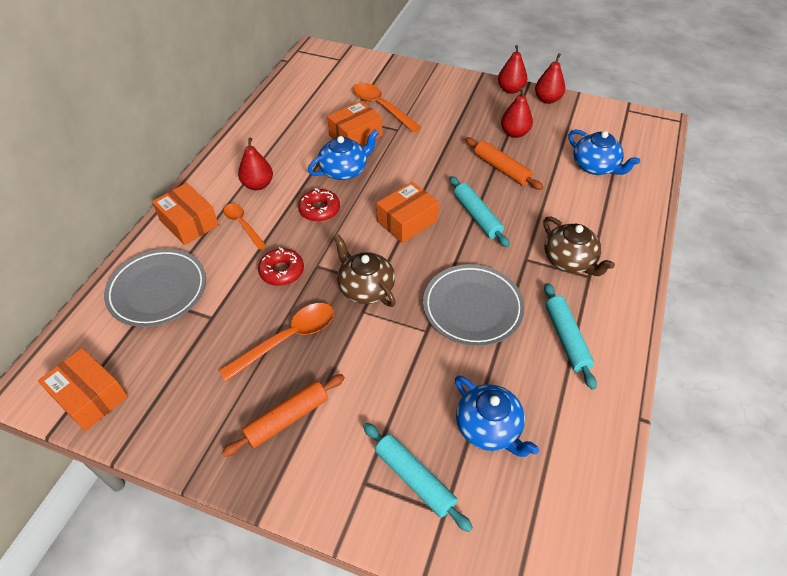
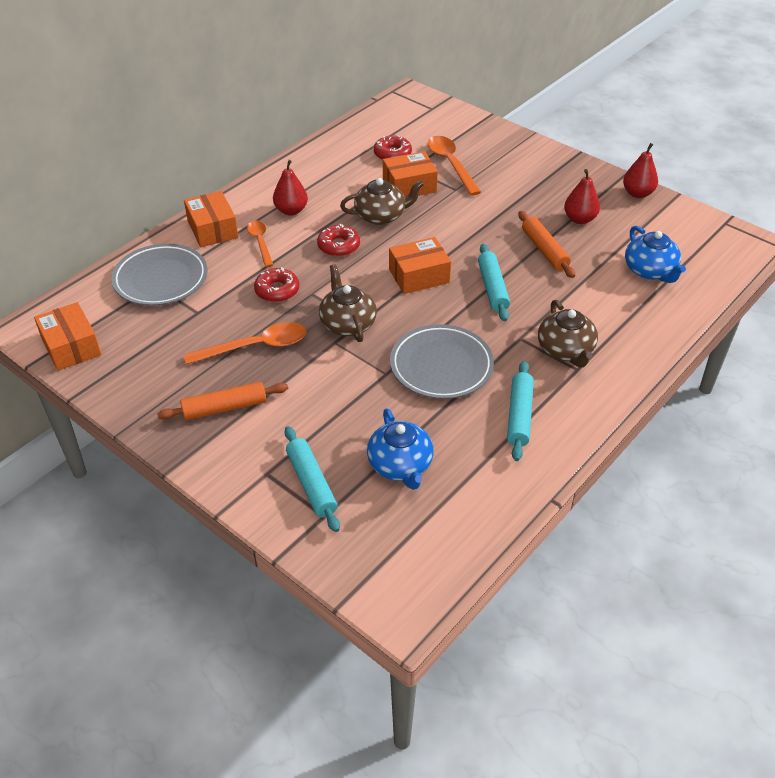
camera: 20 degrees right, 5 degrees down
blue teapot [308,129,379,180] -> brown teapot [340,178,424,225]
red pear [498,45,527,94] -> none
none -> red donut [374,135,412,160]

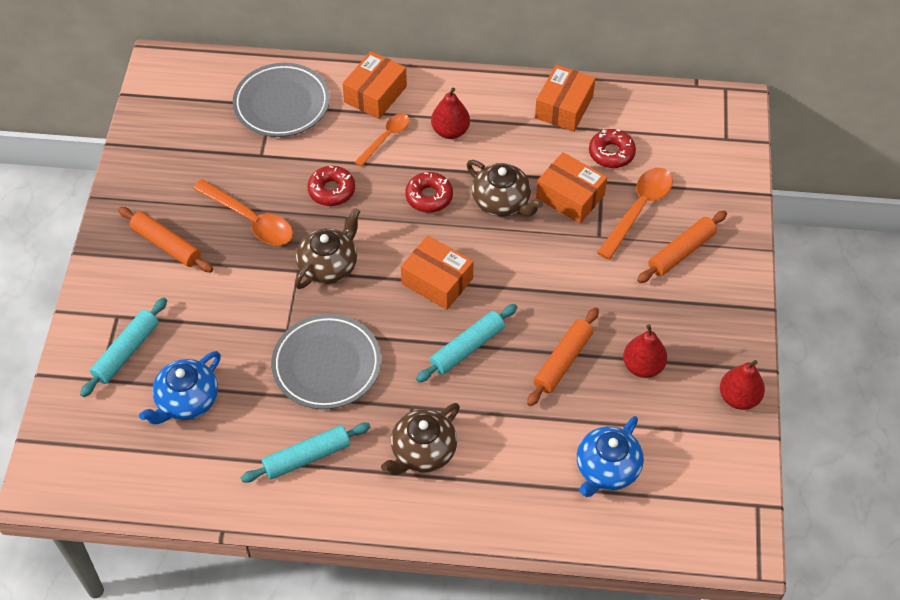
camera: 55 degrees right, 10 degrees up
orange box [34,302,101,371] -> orange box moved to [535,65,595,132]
none -> orange rolling pin [637,211,727,283]

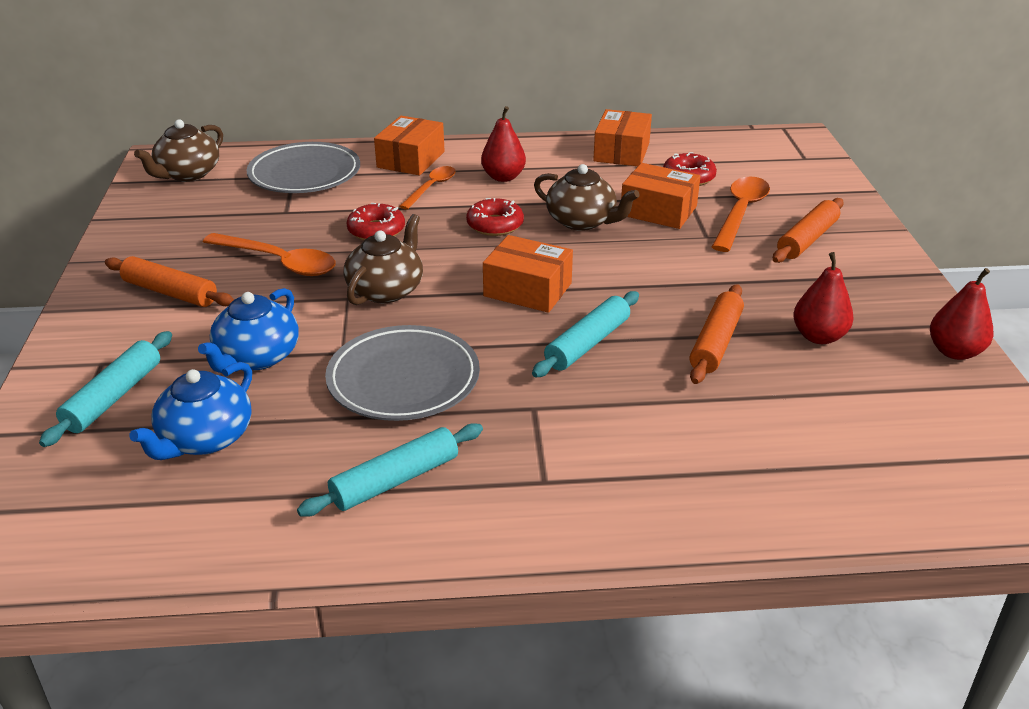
camera: 10 degrees left, 20 degrees down
brown teapot [381,403,460,475] -> brown teapot moved to [134,119,223,181]
blue teapot [577,416,644,497] -> blue teapot moved to [198,288,299,373]

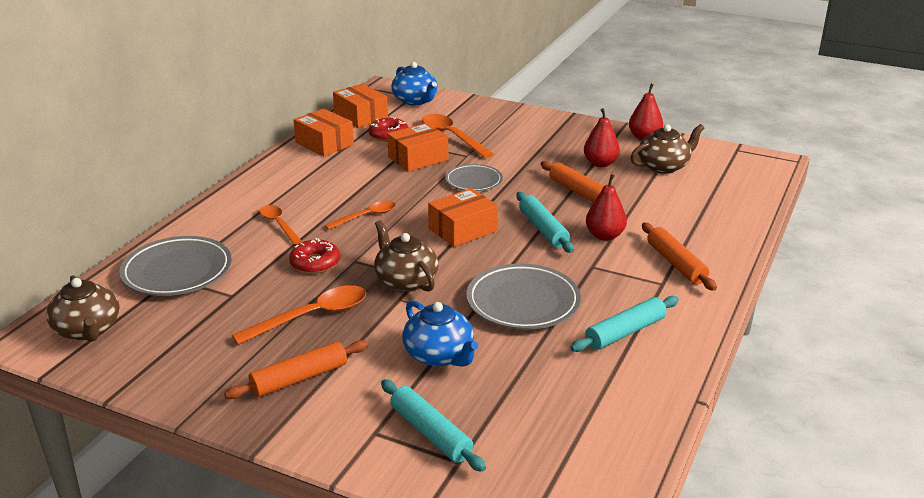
camera: 60 degrees left, 5 degrees down
blue teapot [129,362,252,460] -> blue teapot moved to [391,62,437,105]
turquoise rolling pin [297,423,483,517] -> turquoise rolling pin turned 60 degrees clockwise [570,296,679,352]
orange box [374,116,445,175] -> orange box moved to [333,84,388,128]
red donut [466,198,524,236] -> orange spoon [325,201,396,230]
red pear [481,106,526,182] -> red pear moved to [586,174,627,241]
brown teapot [534,164,639,231] -> brown teapot moved to [631,124,704,174]
orange rolling pin [773,198,844,263] -> orange rolling pin moved to [642,223,717,291]
none -> grey plate [445,164,503,191]

